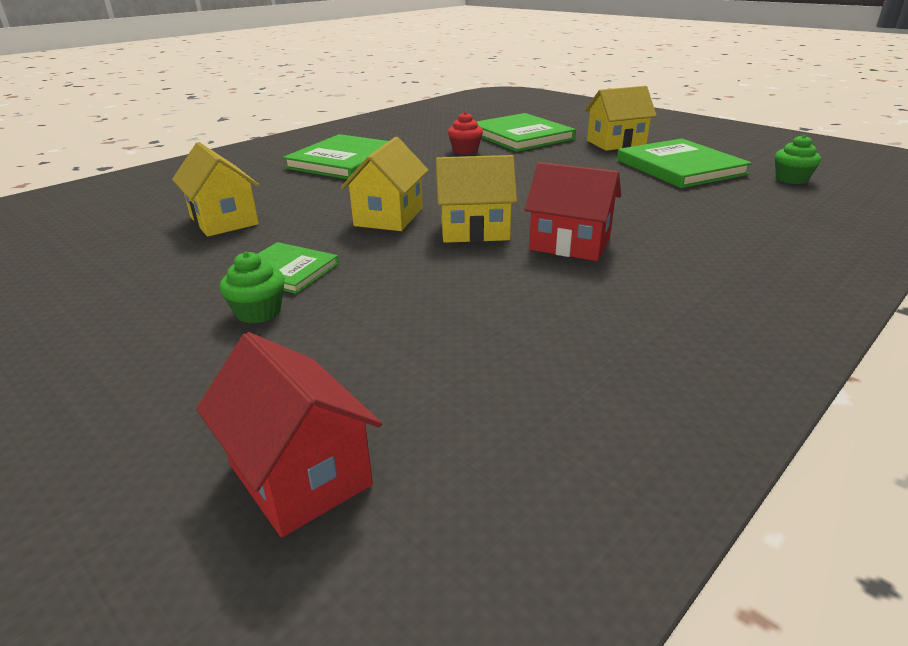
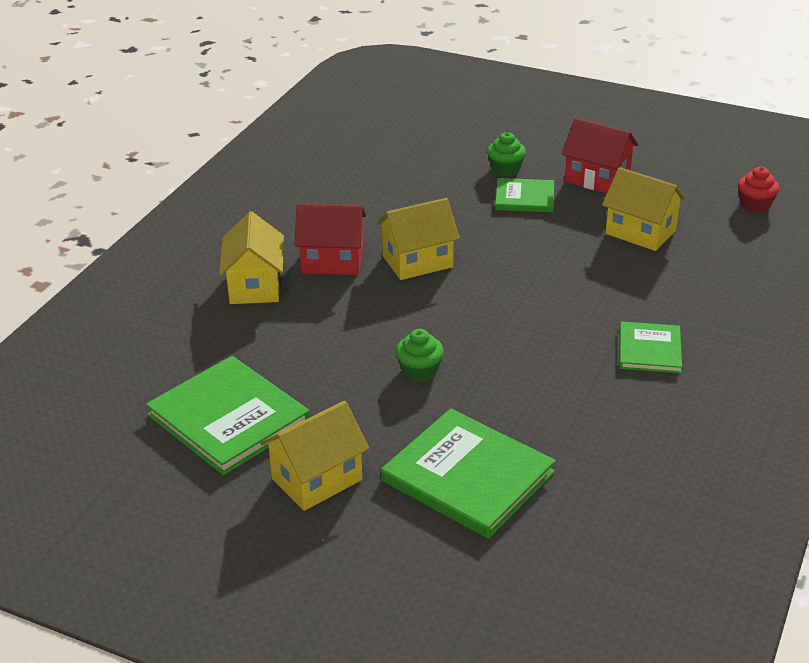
camera: 160 degrees right, 5 degrees up
red house [196,332,382,537] -> red house moved to [561,118,639,193]
green book [283,134,389,179] -> green book [619,321,682,373], size x0.58
yellow house [341,137,429,231] -> yellow house moved to [219,212,284,304]
red cupcake [448,112,483,154] -> red cupcake moved to [738,167,779,213]
green cupcake [775,135,821,184] -> green cupcake moved to [396,329,444,382]

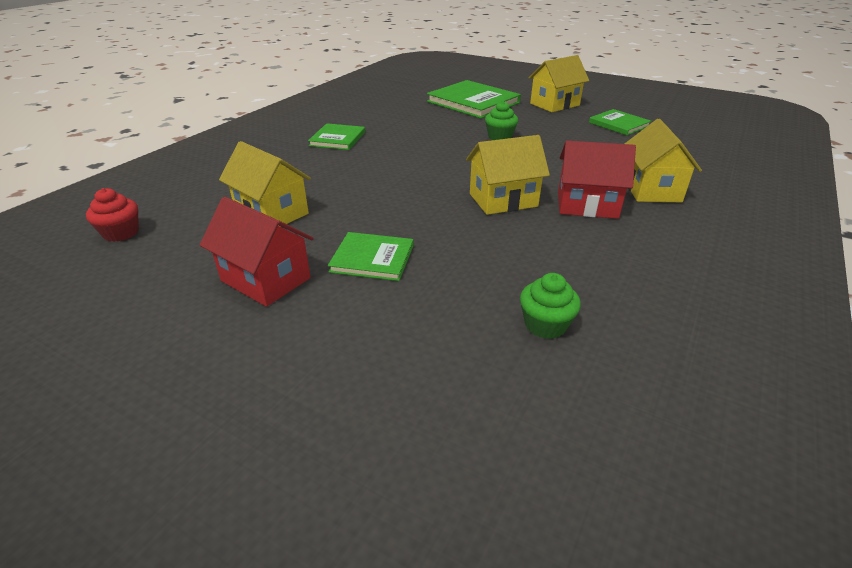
camera: 175 degrees left, 0 degrees up
green book [146,356,310,476] -> green book [589,109,651,135], size x0.58
green cupcake [487,132,526,177] -> green cupcake moved to [520,273,581,339]

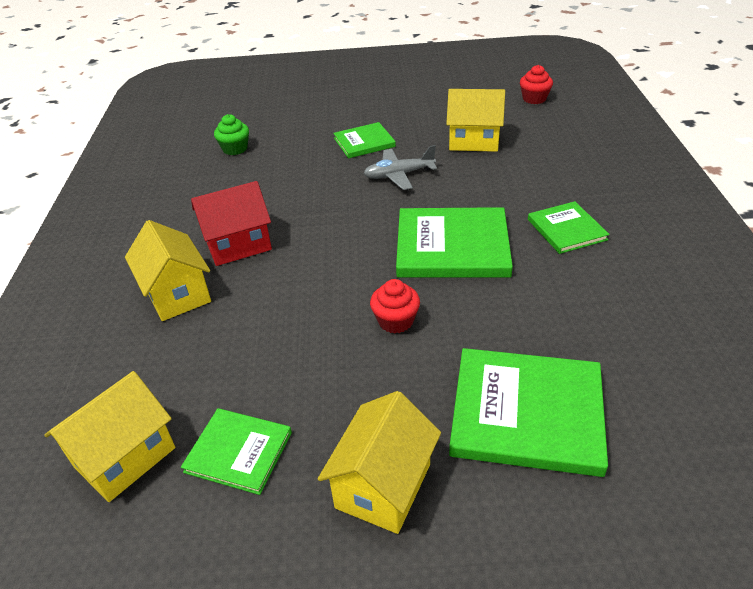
camera: 150 degrees right, 5 degrees up
red house [200,197,314,307] -> none
yellow house [466,135,550,215] -> yellow house moved to [44,371,175,502]
green cupcake [485,101,518,140] -> red cupcake [370,279,420,333]
none -> grey plane [364,145,437,190]
none -> green book [396,207,513,278]

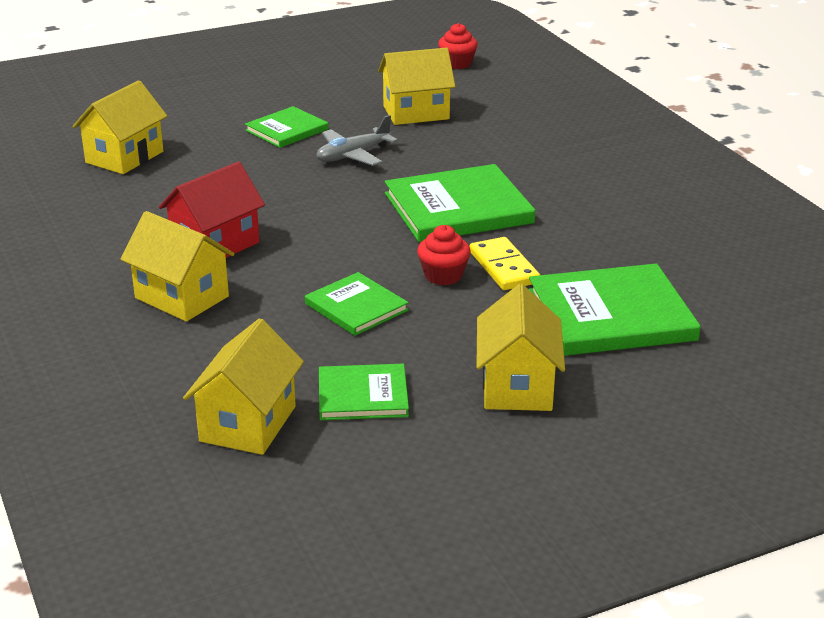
camera: 25 degrees left, 10 degrees down
green cupcake [214,114,249,155] -> yellow house [72,80,167,174]
green book [528,201,610,254] -> green book moved to [305,272,409,336]
none -> yellow domino [469,237,540,290]

